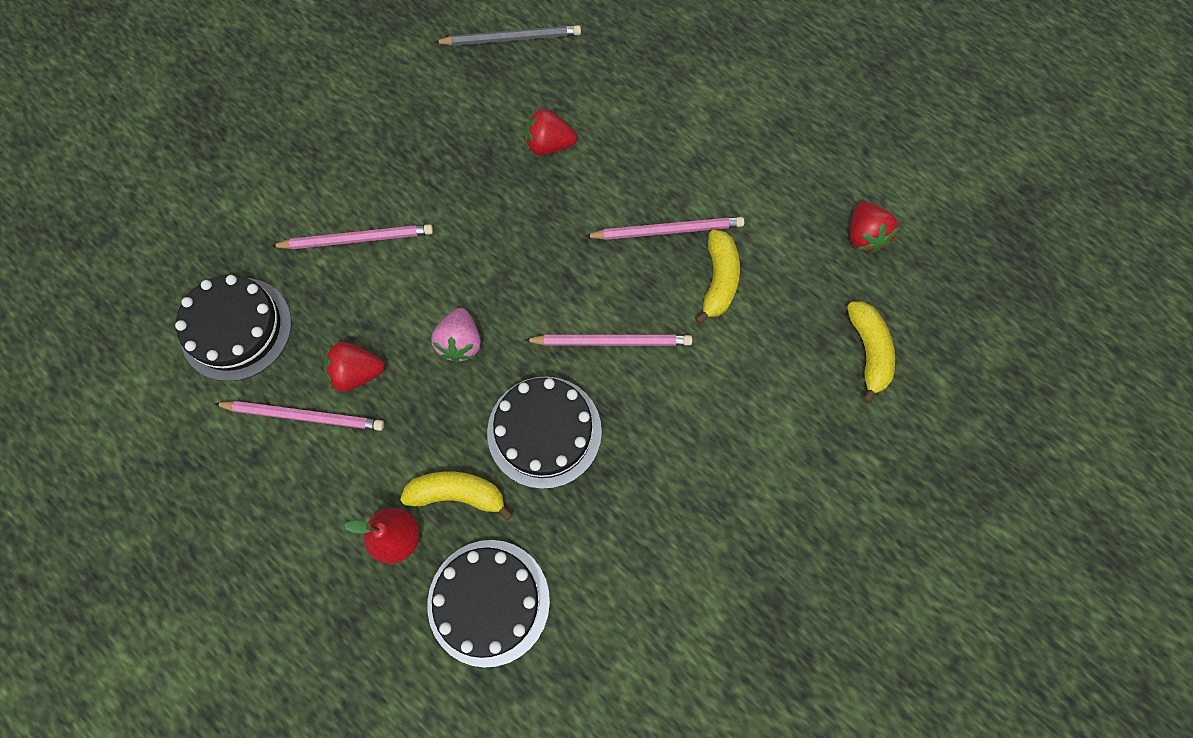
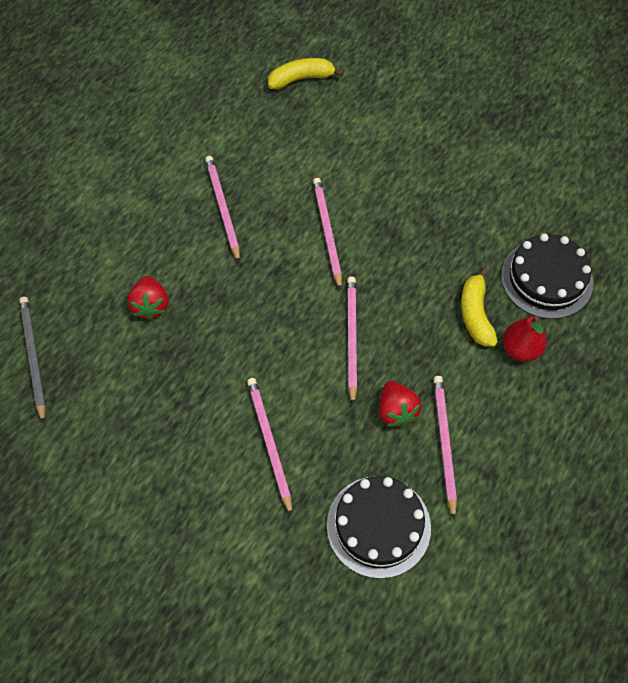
camera: 100 degrees left, 10 degrees down
pink strawberry [431,308,481,363] -> pink pencil [347,276,357,404]
black cake [487,377,602,489] -> none
yellow banana [695,229,740,324] -> none
red strawberry [850,202,899,253] -> none

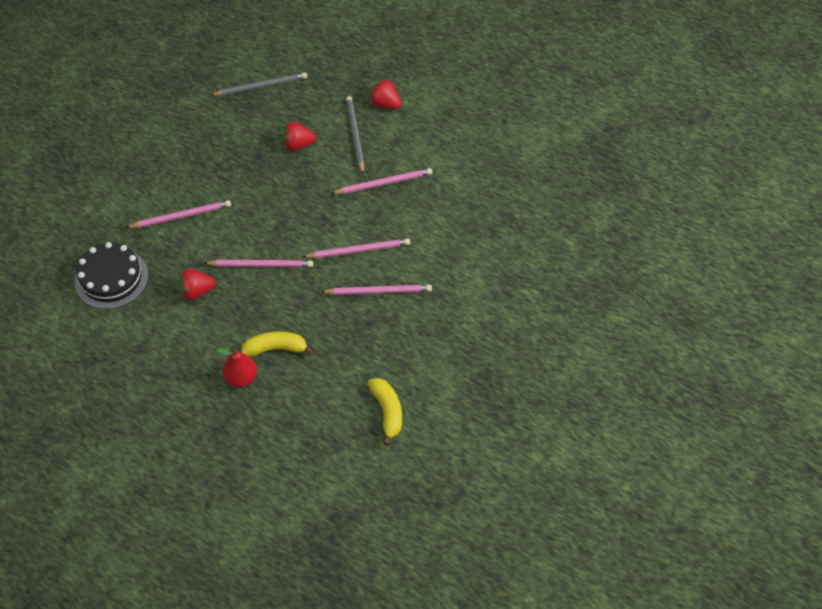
camera: 90 degrees right, 5 degrees down
yellow banana [268,58,344,89] -> yellow banana moved to [368,378,402,445]
pink pencil [433,376,457,520] -> pink pencil moved to [322,285,432,295]
black cake [501,233,593,319] -> none
none -> grey pencil [346,96,364,174]
none -> red strawberry [370,79,402,109]

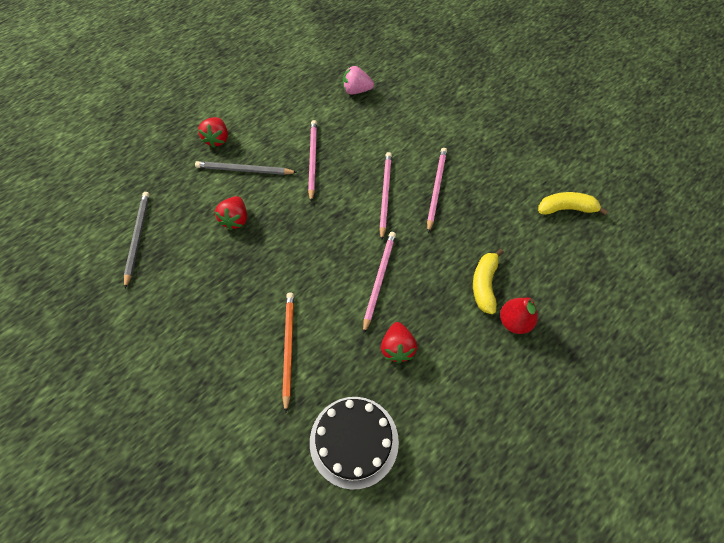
camera: 75 degrees left, 5 degrees up
pink pencil [125,200,231,228] -> orange pencil [282,293,294,413]
red strawberry [370,79,402,109] -> red strawberry turned 45 degrees counterclockwise [198,117,228,148]
none -> pink strawberry [343,66,374,94]

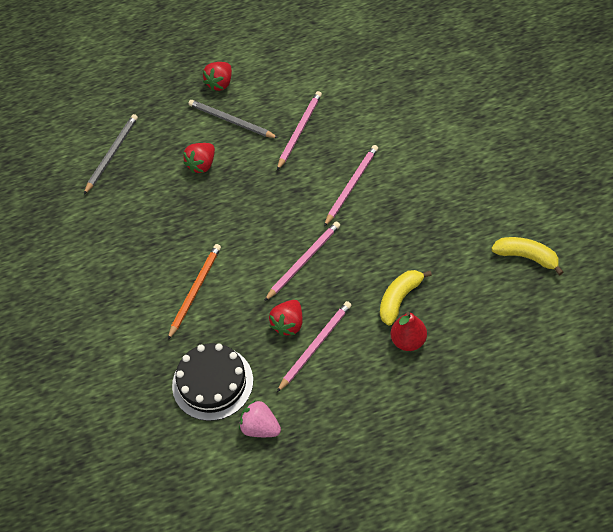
camera: 30 degrees right, 5 degrees down
pink strawberry [343,66,374,94] -> pink strawberry moved to [239,400,281,437]
pink pencil [427,148,447,233] -> pink pencil moved to [277,301,352,392]

